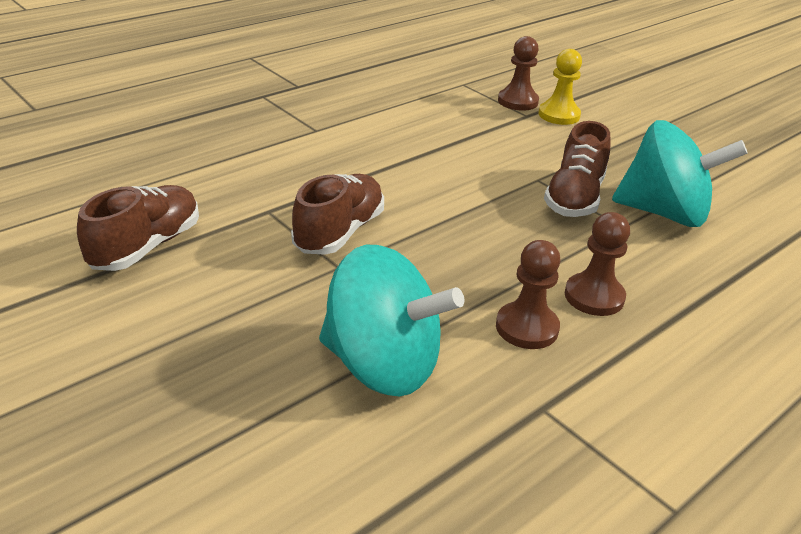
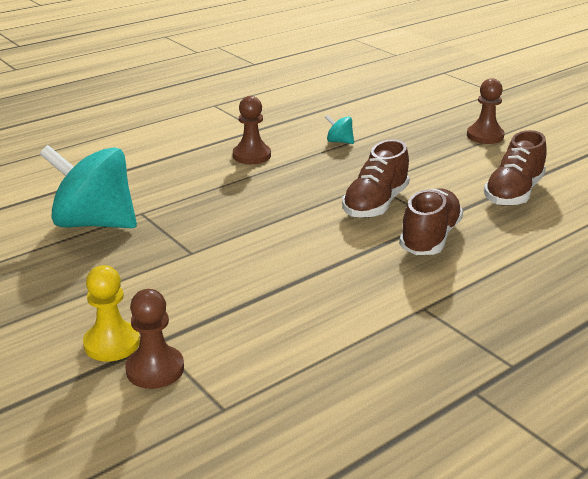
camera: 175 degrees left, 5 degrees down
turquoise spinning top [319,245,464,397] -> turquoise spinning top [325,115,354,144], size x0.40
brown shoe [544,121,610,217] -> brown shoe moved to [399,188,463,255]
brown pawn [565,212,630,316] -> brown pawn moved to [467,78,505,144]

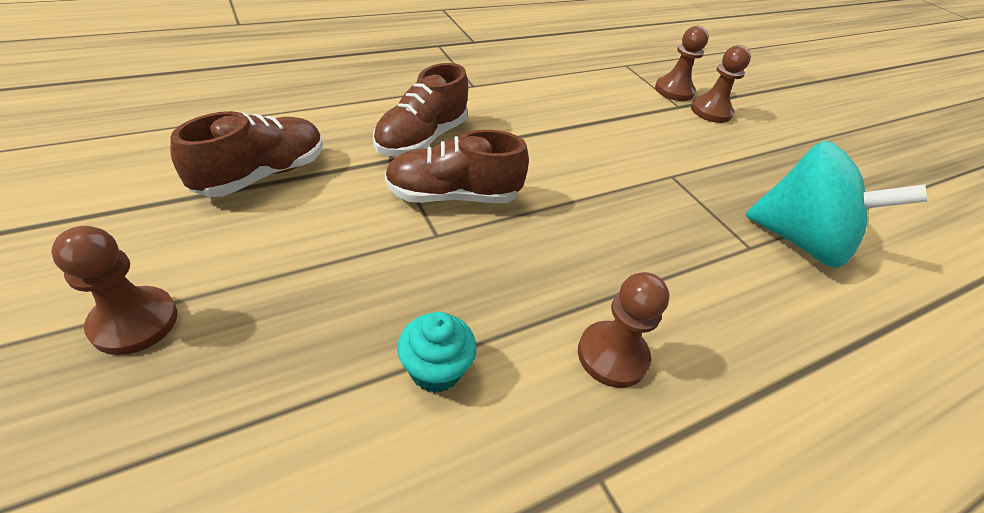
camera: 175 degrees left, 15 degrees up
yellow pawn [83,265,140,361] -> brown pawn [691,45,751,123]
turquoise spinning top [325,115,354,144] -> turquoise cupcake [397,312,476,393]
brown shoe [342,140,410,218] -> brown shoe turned 135 degrees counterclockwise [385,130,529,203]

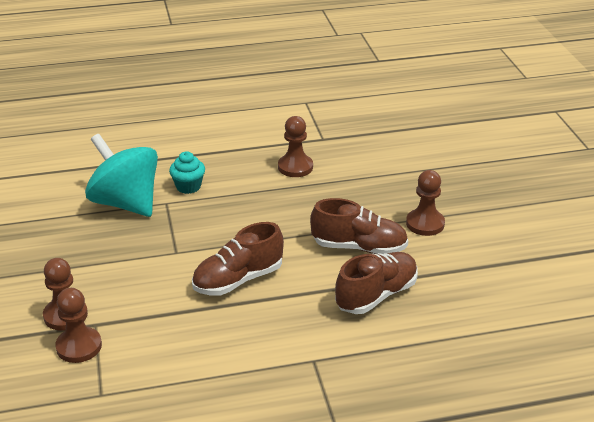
camera: 160 degrees left, 10 degrees down
brown pawn [51,226,177,355] -> brown pawn moved to [406,170,445,236]
brown shoe [170,111,323,197] -> brown shoe moved to [192,222,284,296]
turquoise cupcake [397,312,476,393] -> turquoise cupcake moved to [169,151,205,194]

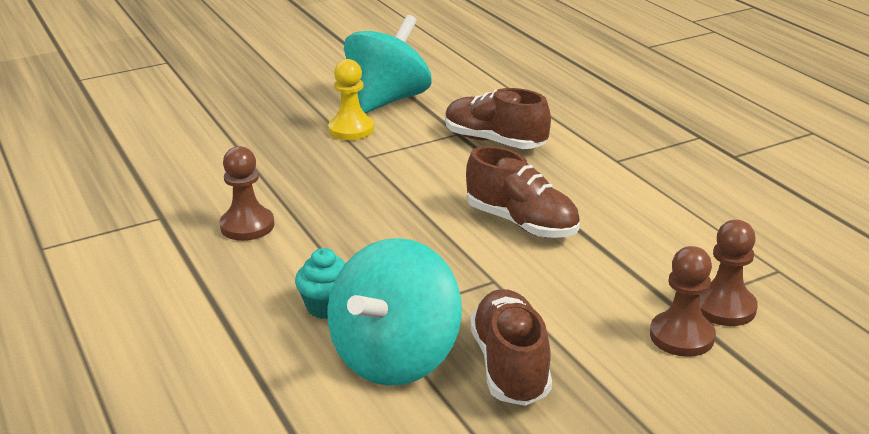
camera: 105 degrees left, 5 degrees down
brown shoe [310,198,408,254] -> brown shoe moved to [470,289,552,406]
brown pawn [406,170,445,236] -> yellow pawn [328,59,374,140]
none -> turquoise spinning top [344,15,432,113]

